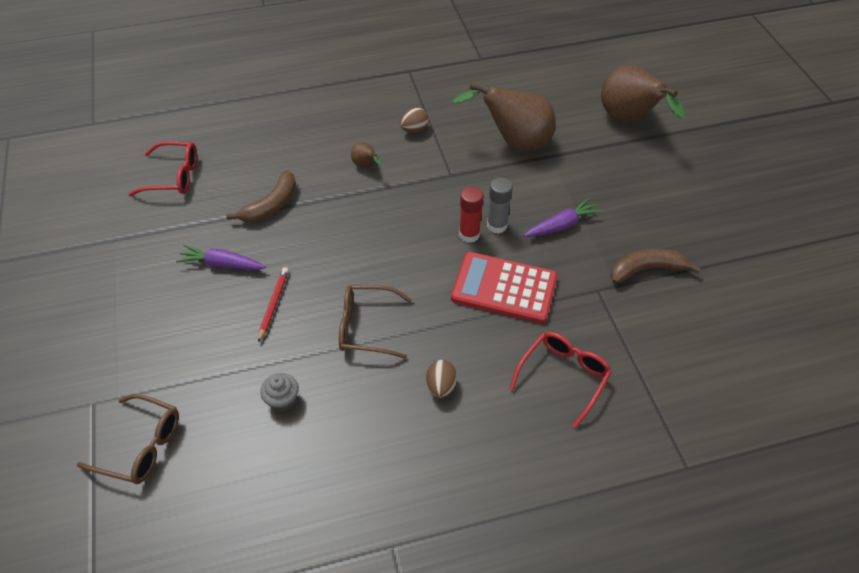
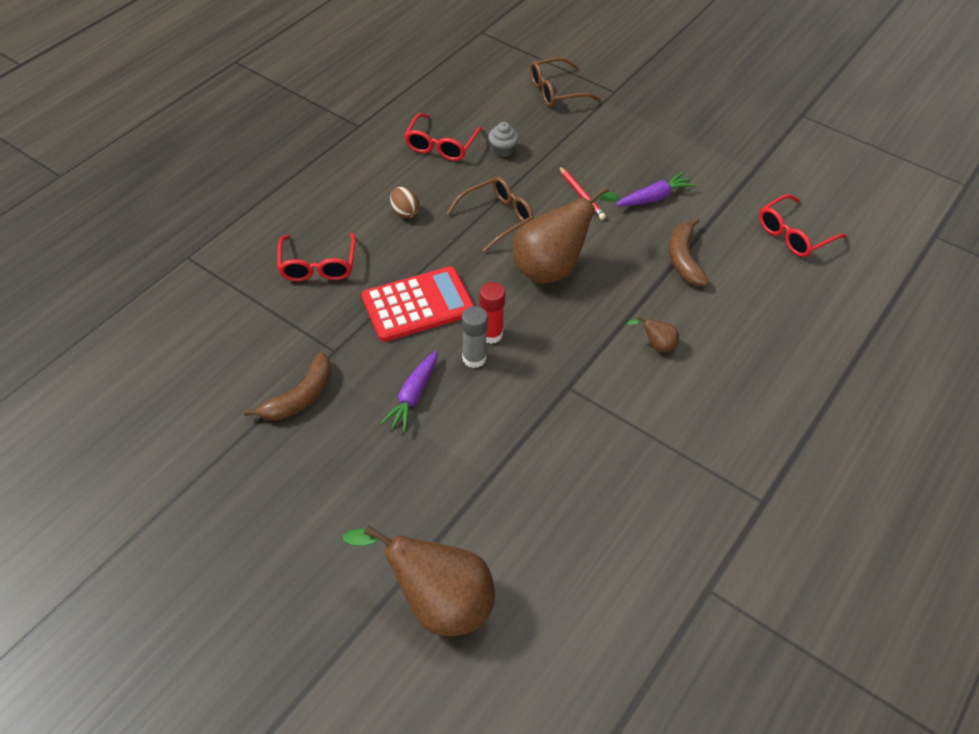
camera: 140 degrees right, 0 degrees up
brown egg [400,108,429,133] -> none
brown pear [452,83,556,151] -> brown pear moved to [513,186,619,283]
none -> red glasses [404,113,482,161]

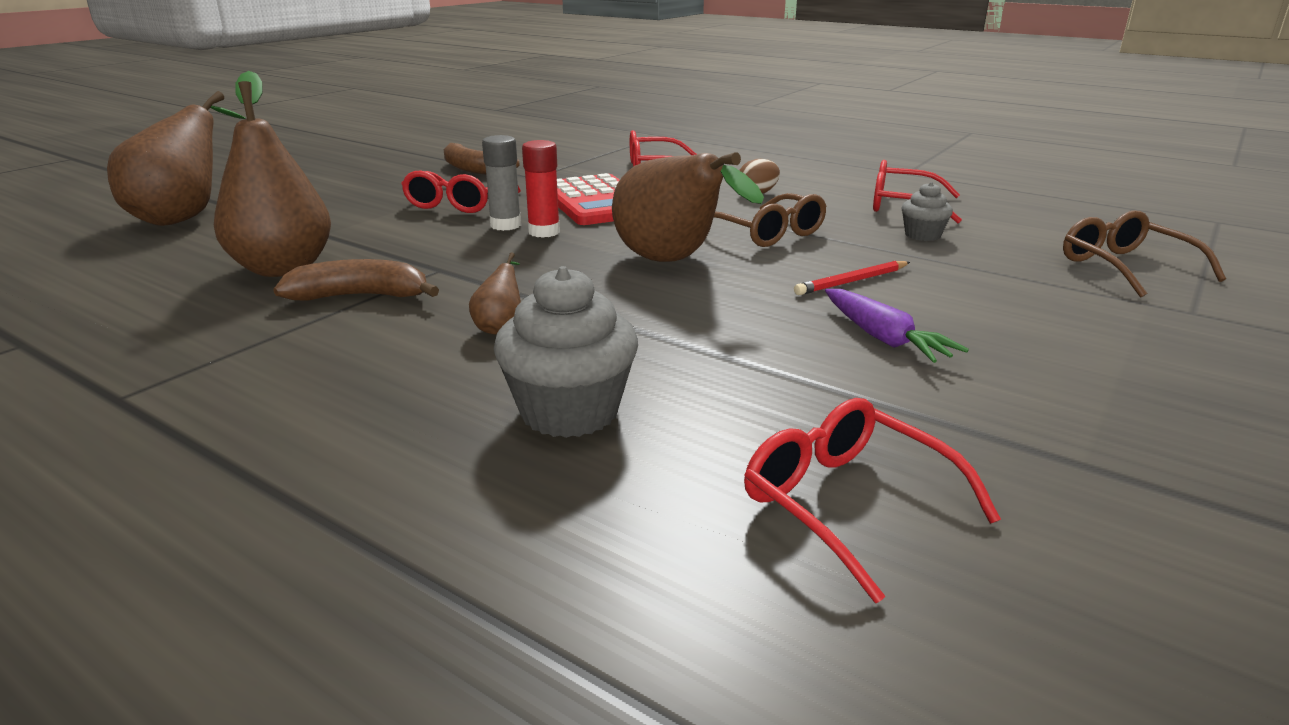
camera: 90 degrees right, 25 degrees down
purple carrot [380,350,438,433] -> red glasses [401,171,521,213]
brown banana [669,217,709,286] -> brown banana moved to [273,259,439,301]
none -> brown pear [214,71,331,277]
none -> grey cupcake [494,266,638,438]

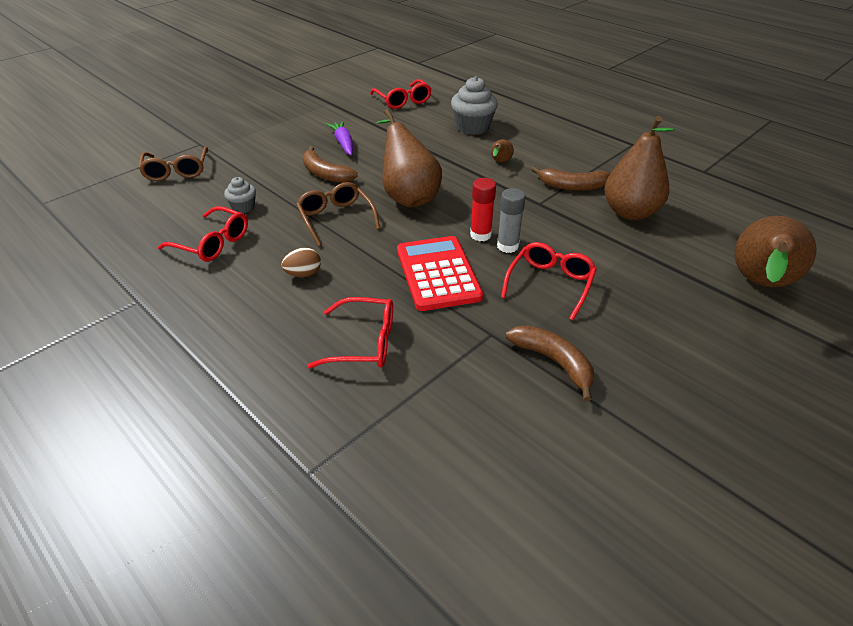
camera: 170 degrees left, 15 degrees up
red pencil [794,261,910,295] -> brown banana [303,146,358,183]

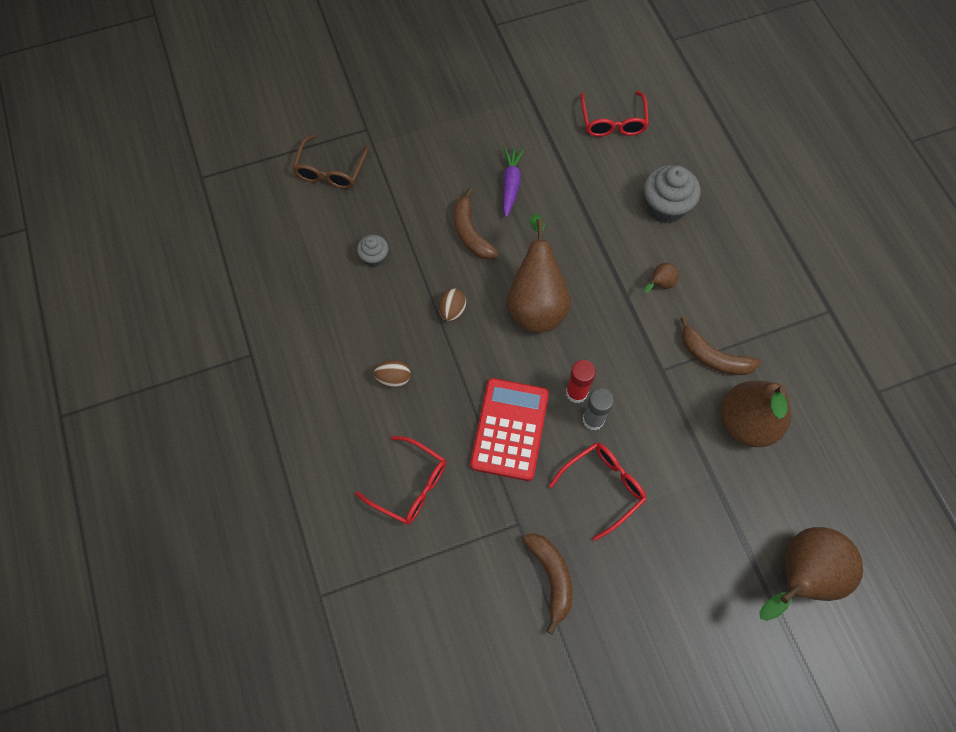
camera: 25 degrees right, 25 degrees up
red glasses [158,206,248,262] -> none
brown glasses [296,182,380,246] -> brown egg [439,288,466,322]

